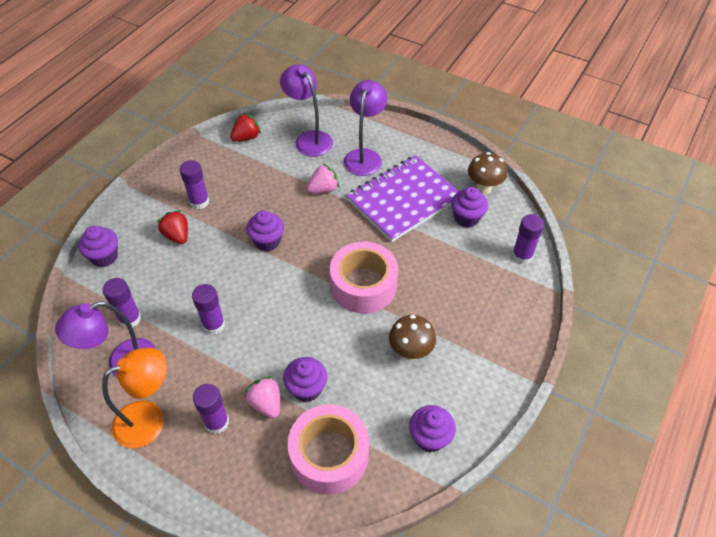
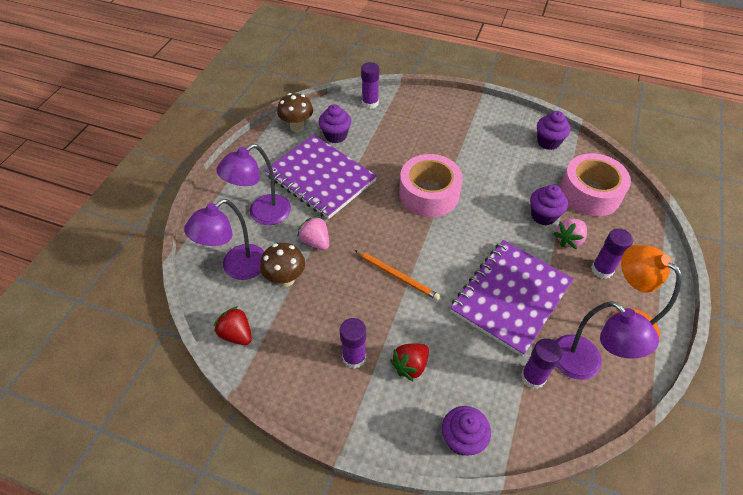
camera: 100 degrees left, 0 degrees up
purple glue stick [192,284,225,334] -> purple notebook [450,240,574,356]
purple cupcake [246,210,284,252] -> orange pencil [355,250,440,300]
purple lamp [344,80,388,176] -> purple lamp turned 45 degrees counterclockwise [216,144,291,225]
brown mushroom [389,315,436,361] -> brown mushroom moved to [260,243,305,287]

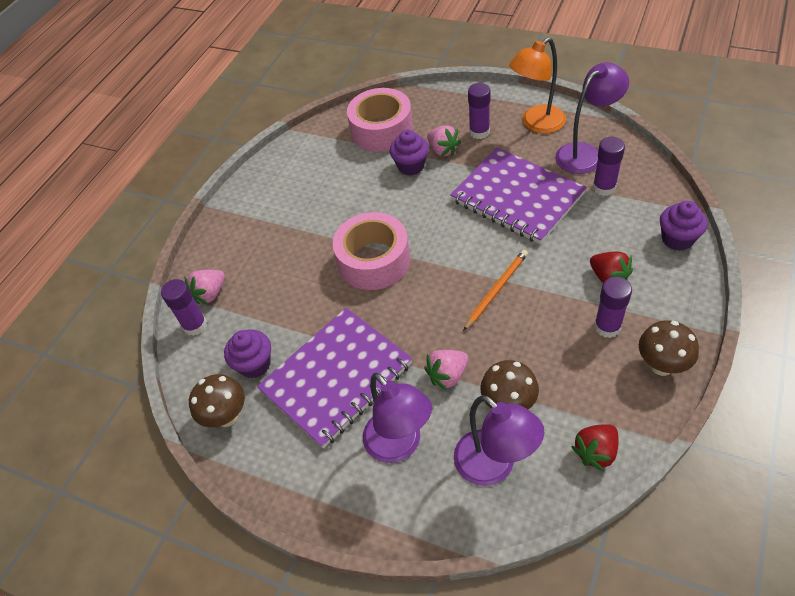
camera: 80 degrees left, 0 degrees up
purple cupcake [537,111,571,150] -> none
none -> pink strawberry [185,270,225,304]
none -> brown mushroom [639,321,699,376]

